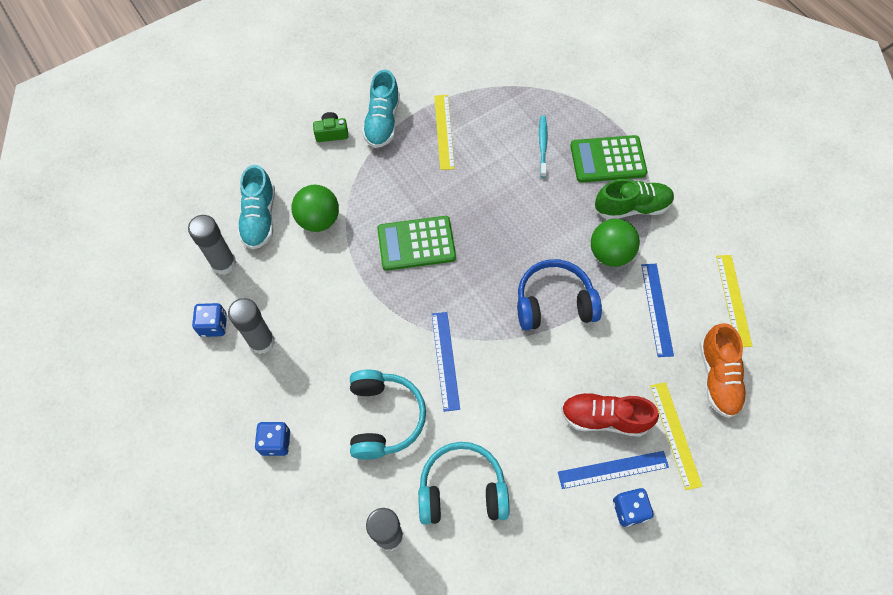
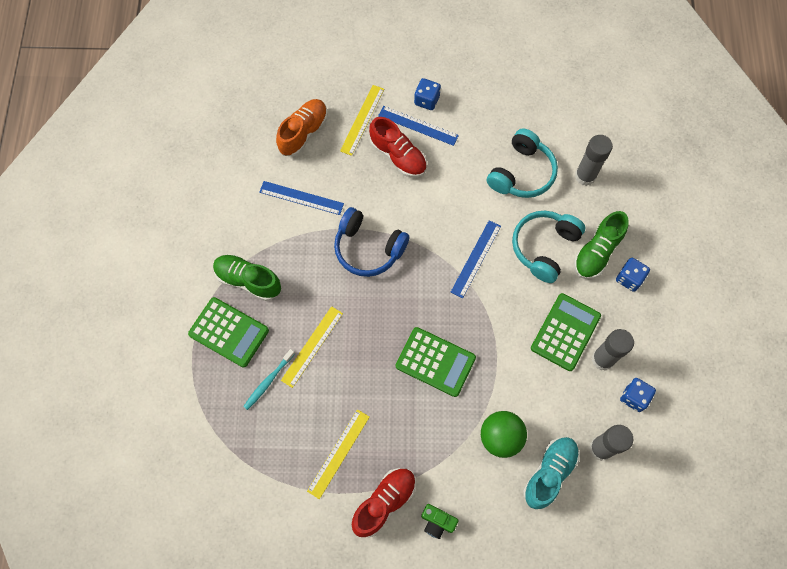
camera: 145 degrees left, 5 degrees up
turquoise shoe [362,69,400,148] -> red shoe [352,468,416,537]
turquoise headphones [418,442,510,525] -> turquoise headphones turned 90 degrees counterclockwise [487,128,558,198]
green ball [591,219,640,267] -> none
blue ruler [641,264,674,357] -> blue ruler turned 75 degrees clockwise [259,181,344,215]
yellow ruler [716,255,752,347] -> yellow ruler moved to [281,306,343,388]
none -> green calculator [531,293,601,371]
none -> green shoe [574,211,629,279]

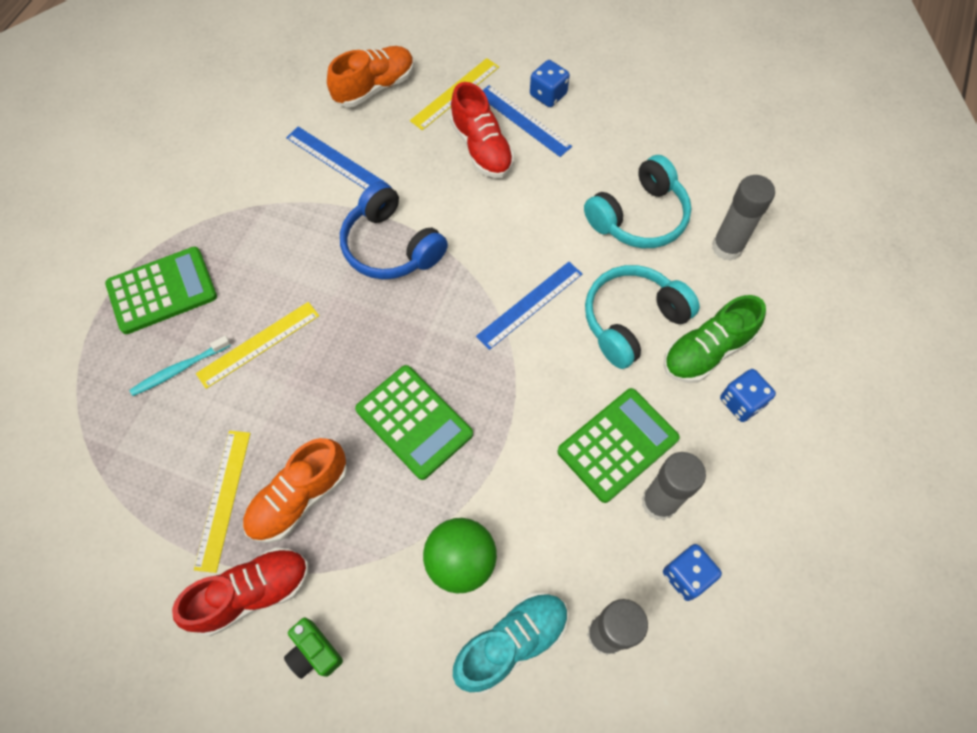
camera: 20 degrees right, 5 degrees down
green calculator [188,297,269,367] -> green calculator turned 75 degrees counterclockwise [105,247,217,334]
green shoe [213,255,281,301] -> none
yellow ruler [307,409,370,499] -> yellow ruler turned 45 degrees counterclockwise [194,431,251,573]
none -> orange shoe [243,438,348,543]

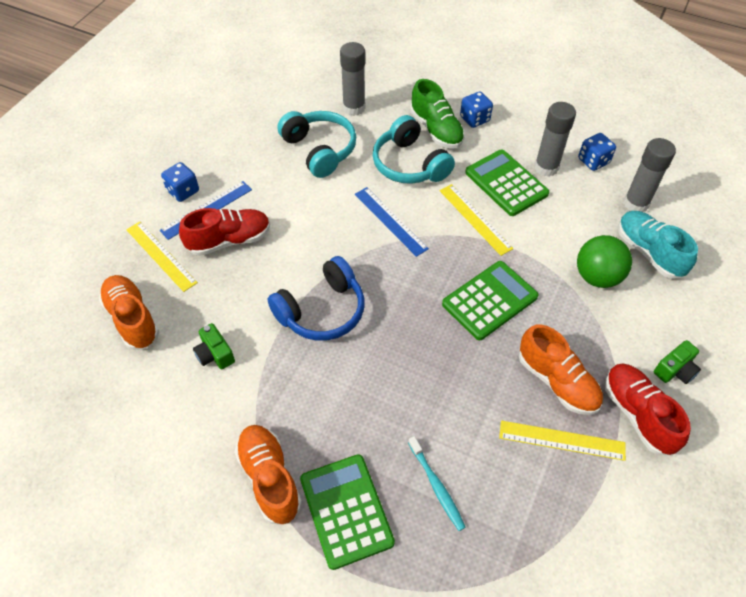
camera: 85 degrees left, 10 degrees down
yellow ruler [196,302,319,389] -> yellow ruler moved to [440,184,514,256]
blue ruler [286,127,385,189] -> green camera [193,323,235,369]
none -> orange shoe [234,425,302,524]

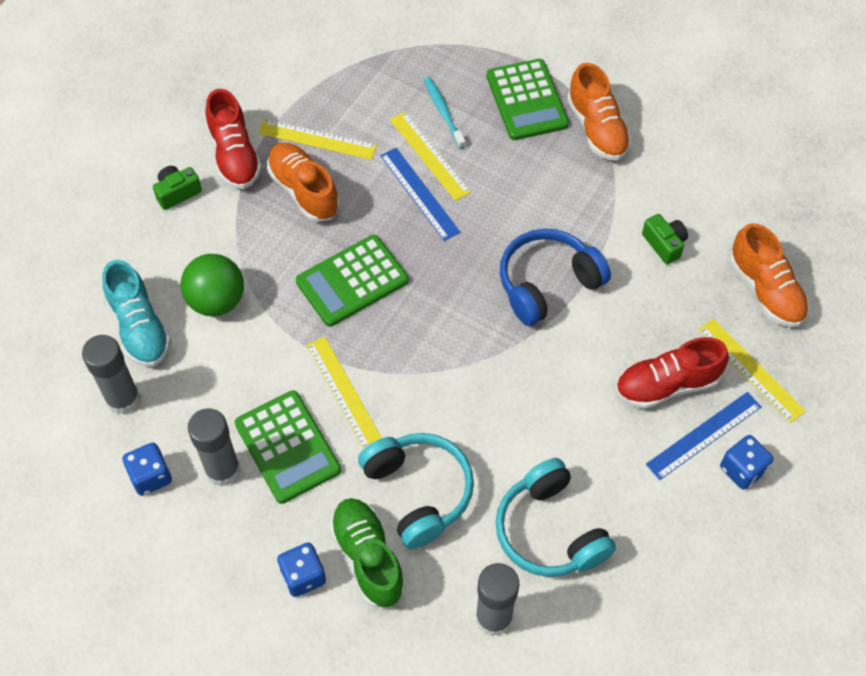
camera: 175 degrees left, 5 degrees up
blue ruler [355,187,429,257] -> blue ruler moved to [380,148,461,241]
none -> yellow ruler [390,112,471,201]

